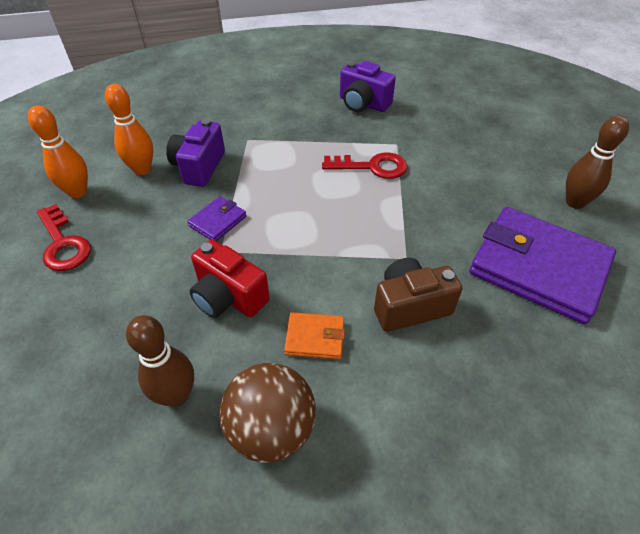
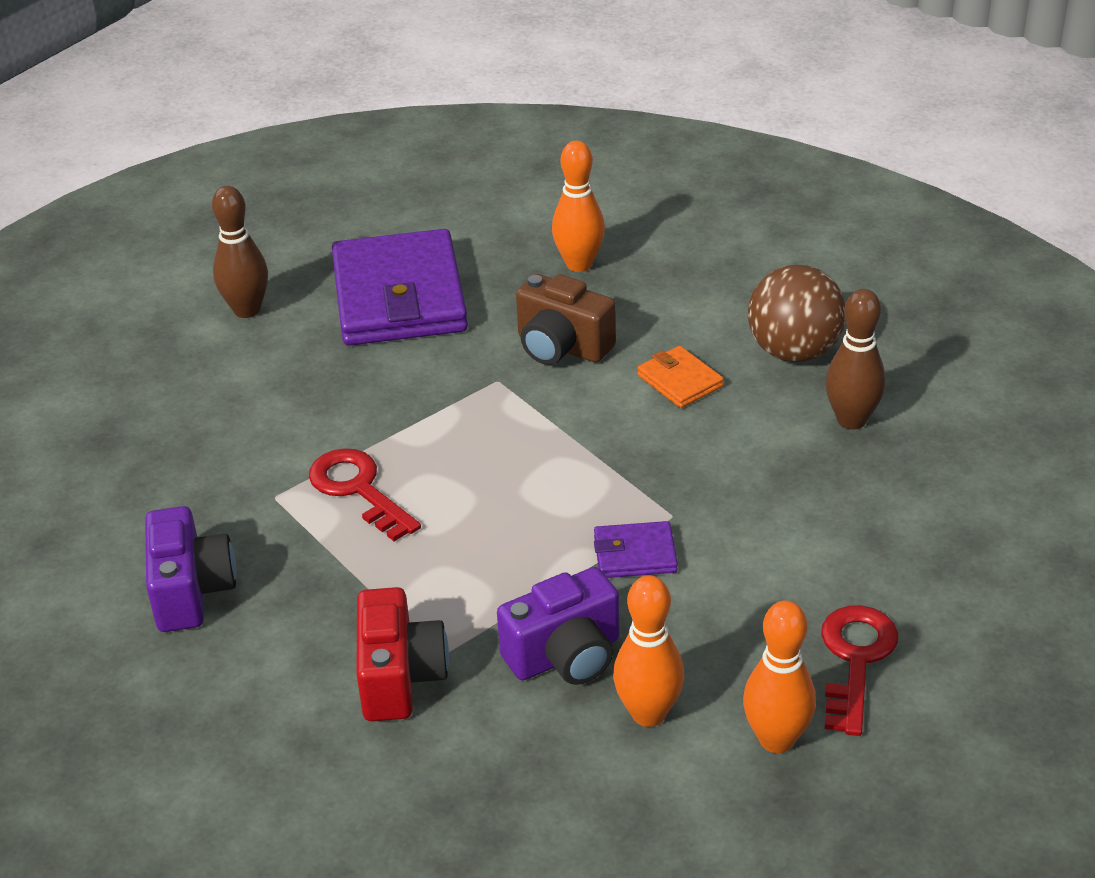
camera: 130 degrees left, 10 degrees down
red camera [189,239,270,318] -> red camera moved to [356,587,449,721]
none -> orange bowling pin [552,141,605,272]

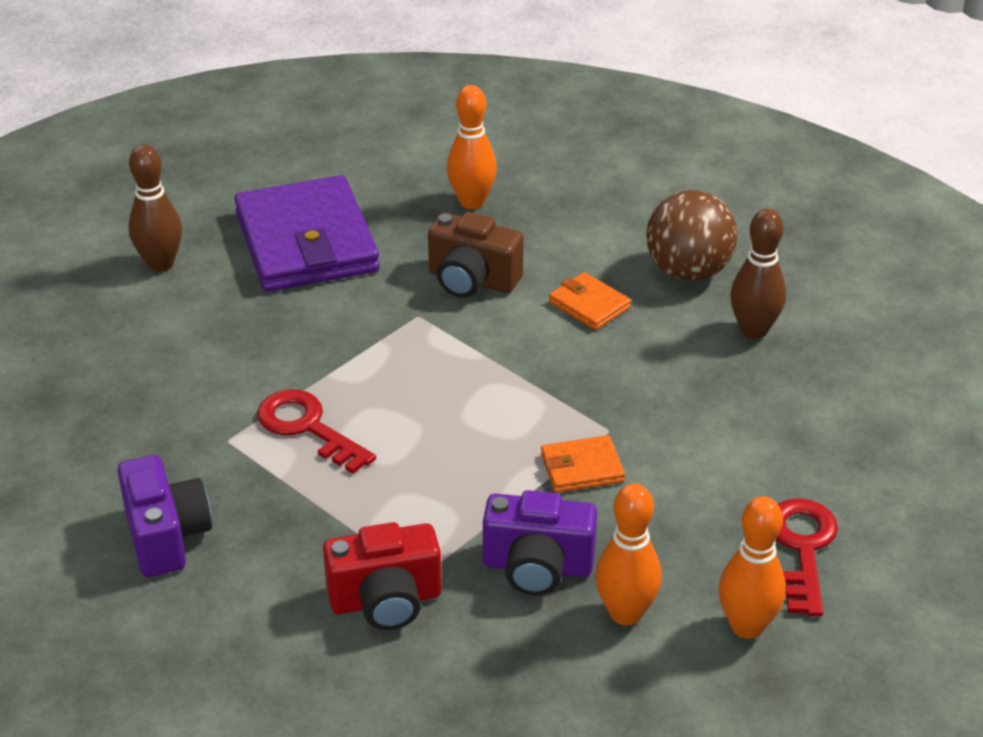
camera: 10 degrees left, 0 degrees up
red camera [356,587,449,721] -> red camera turned 90 degrees clockwise [323,522,442,630]
purple camera [497,567,619,685] -> purple camera turned 45 degrees clockwise [483,490,597,595]
purple wallet [594,521,678,578] -> orange wallet [541,435,625,493]

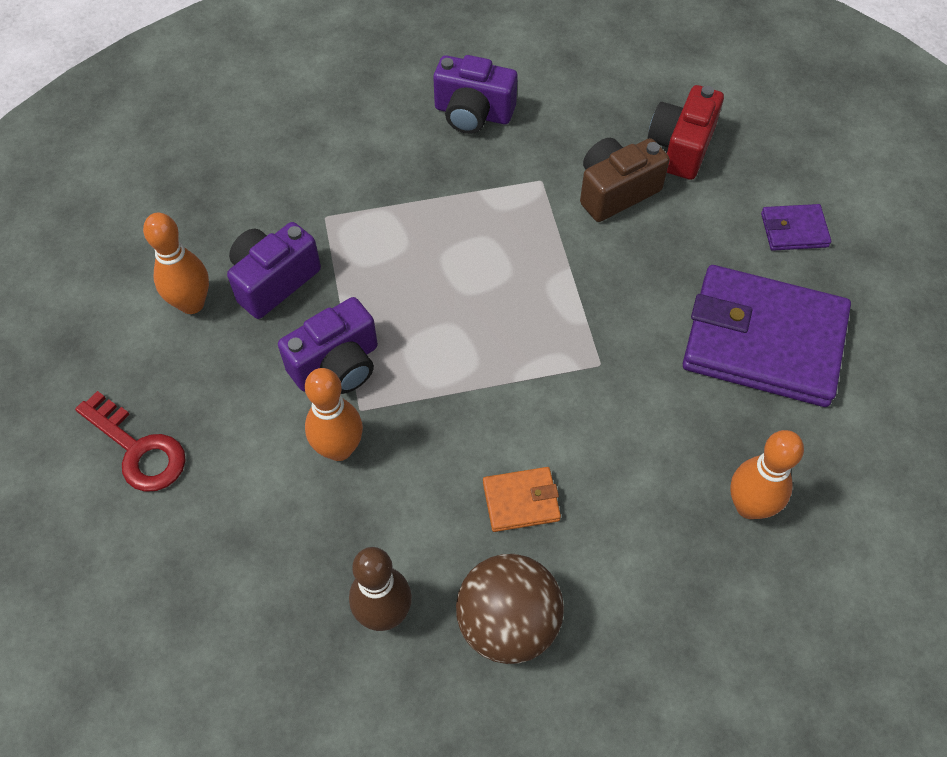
camera: 125 degrees right, 20 degrees up
brown bowling pin [128,144,182,272] -> purple wallet [761,204,831,251]
red key [257,389,376,474] -> none
red camera [323,522,442,630] -> red camera moved to [648,85,724,180]
brown camera [428,212,524,298] -> brown camera moved to [580,138,670,222]
orange wallet [541,435,625,493] -> purple camera [278,297,378,394]
orange bowling pin [719,496,786,639] -> orange bowling pin moved to [305,368,363,461]

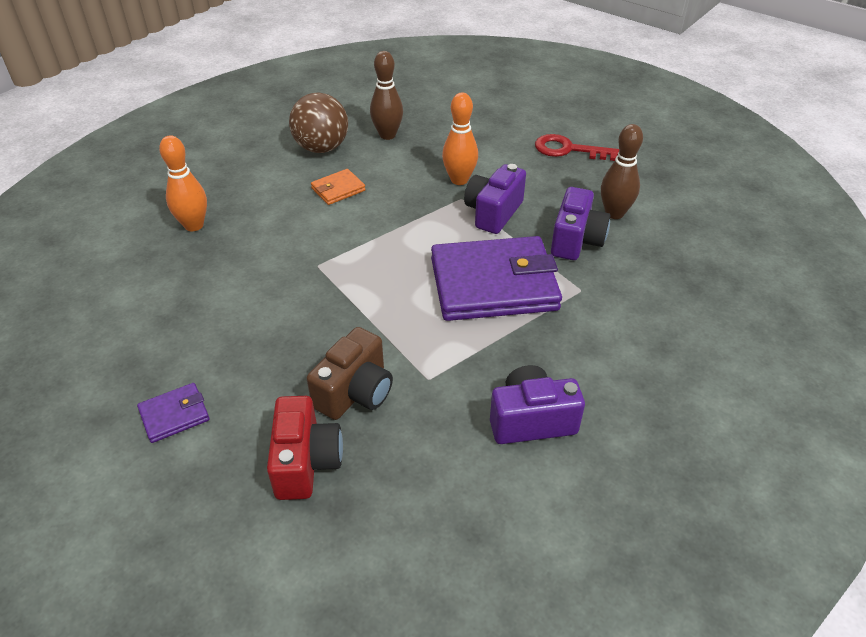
camera: 155 degrees right, 15 degrees down
orange bowling pin [143,213,209,314] -> brown bowling pin [601,124,643,219]
purple wallet [683,265,851,407] -> purple wallet moved to [431,236,562,321]

